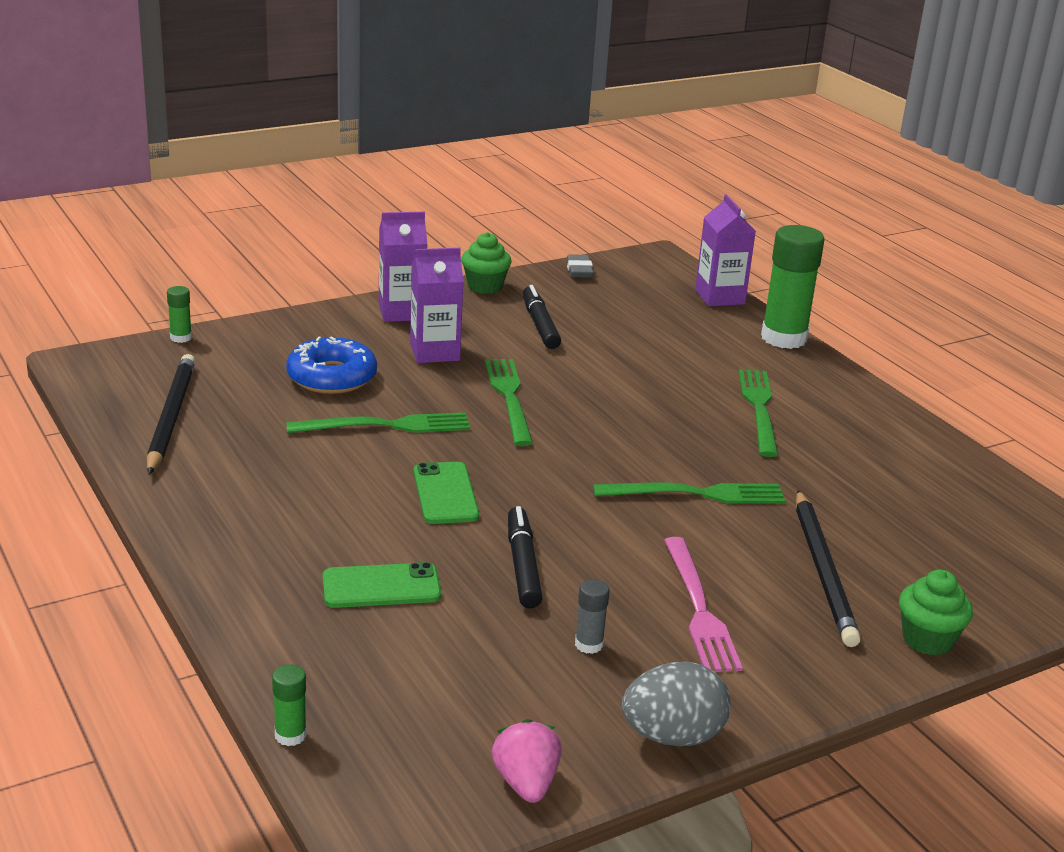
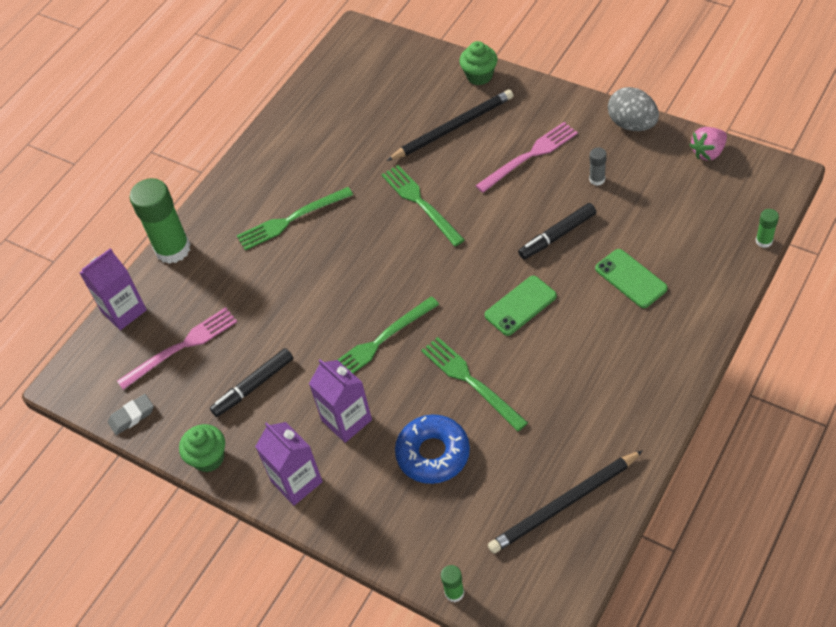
camera: 110 degrees left, 25 degrees up
none -> pink fork [117,307,237,390]

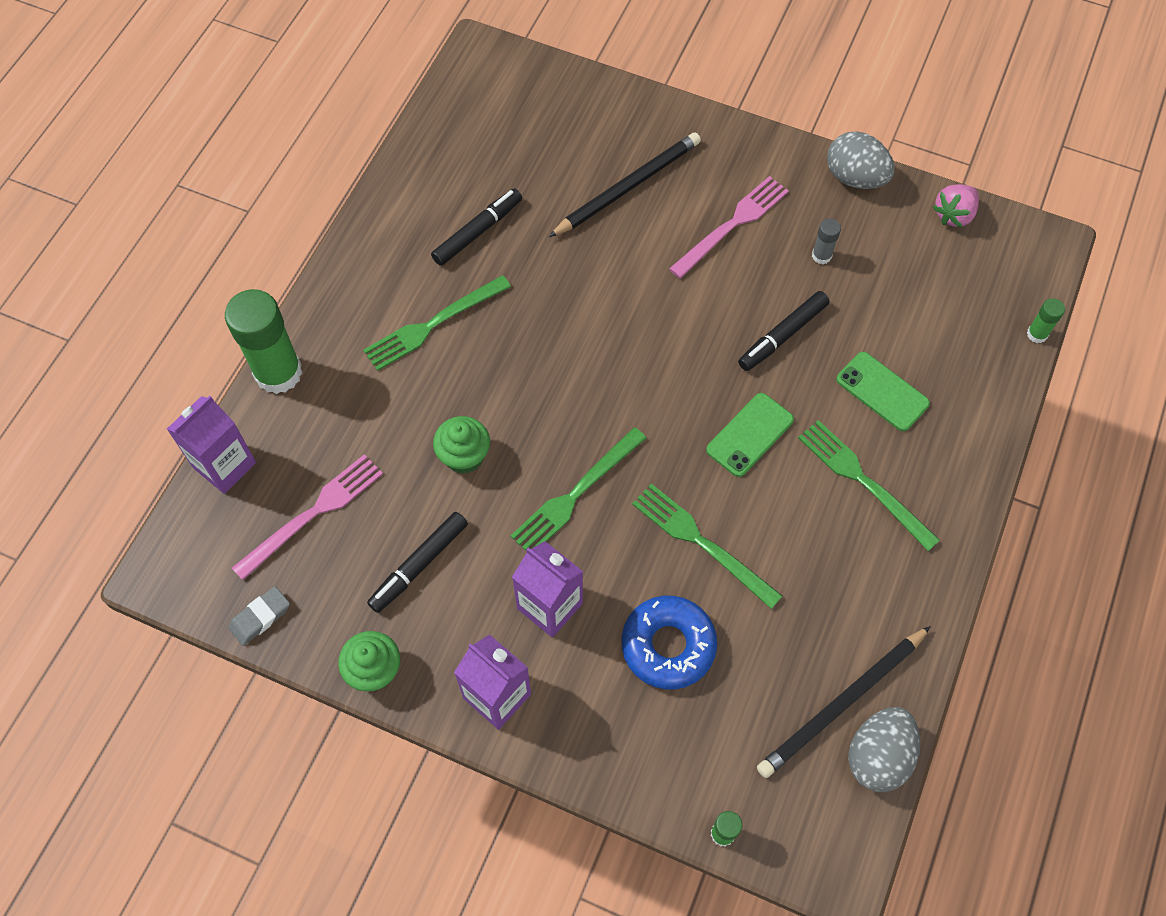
camera: 15 degrees left, 10 degrees up
green fork [381,165,465,246] -> green fork moved to [798,420,940,551]
green cupcake [459,41,498,85] -> green cupcake moved to [433,416,490,474]
none -> black marker [431,188,522,266]
none -> grey egg [848,707,920,792]

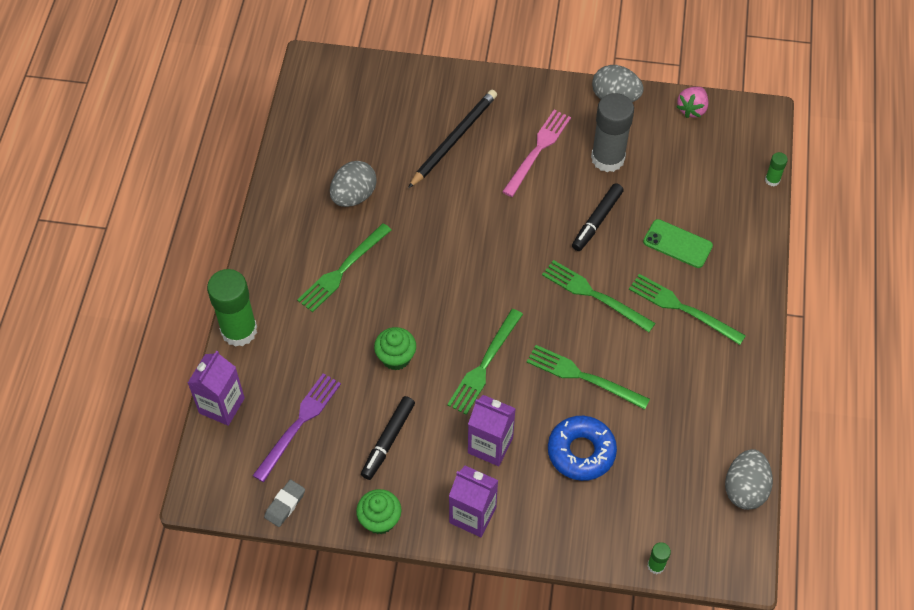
camera: 15 degrees left, 5 degrees down
pink fork [232,454,383,580] -> purple fork [252,373,341,482]
black marker [431,188,522,266] -> grey egg [330,161,377,207]
green phone [706,393,794,477] -> green fork [542,260,655,332]
black pencil [757,626,931,778] -> none
grey glue stick [812,218,841,264] -> grey glue stick [591,93,634,172], size x2.26

